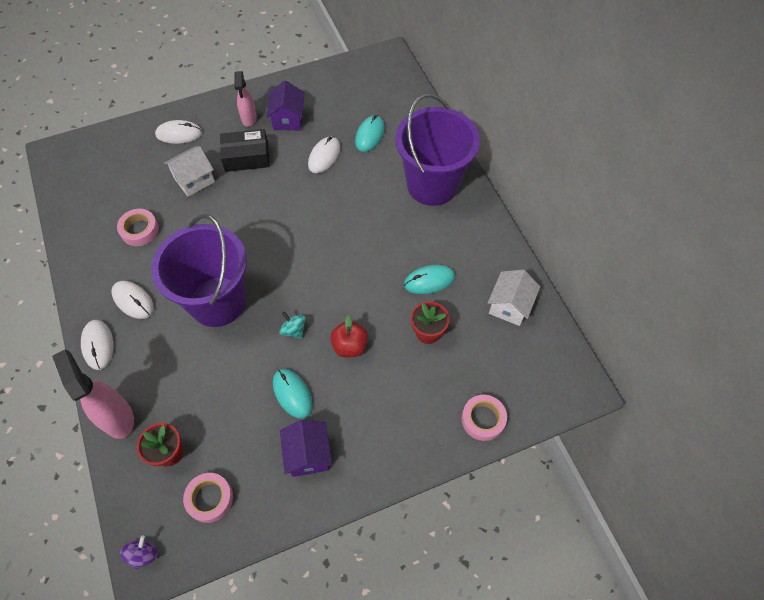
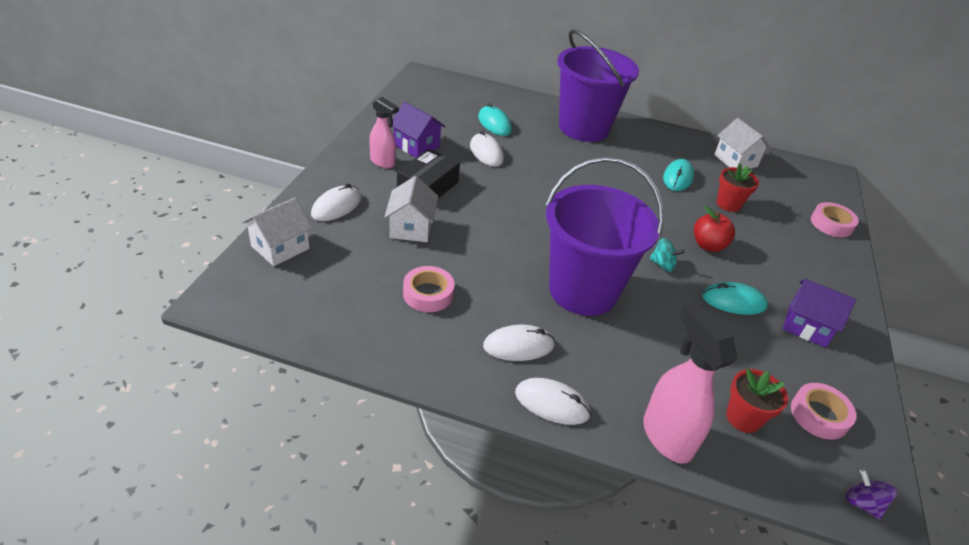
camera: 55 degrees left, 20 degrees down
pink spray bottle [52,350,134,439] -> pink spray bottle turned 60 degrees clockwise [643,303,737,464]
turquoise spinning top [279,311,305,339] -> turquoise spinning top turned 150 degrees counterclockwise [650,238,684,272]
none -> white house [242,198,312,266]

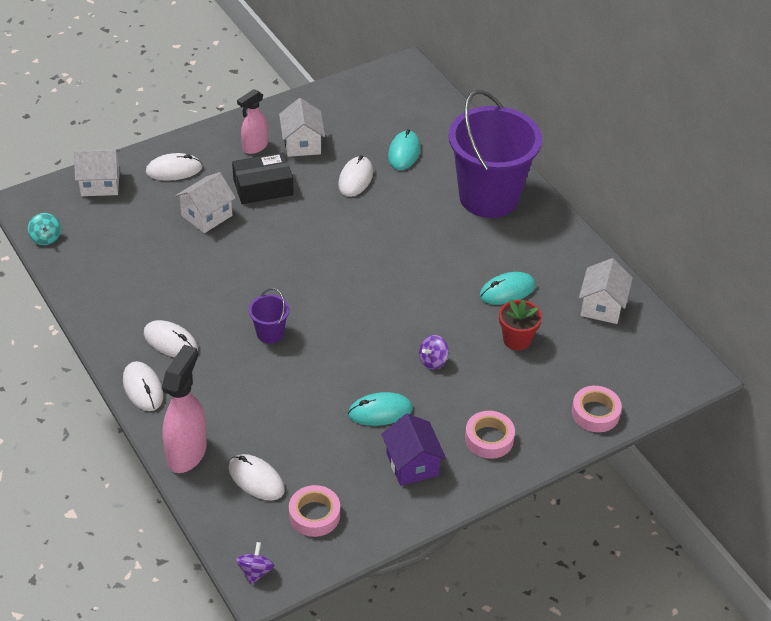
camera: 45 degrees right, 5 degrees up
pink spray bottle [369,97,399,168] -> pink spray bottle turned 60 degrees clockwise [237,89,268,154]
purple house [393,102,445,158] -> white house [279,98,325,157]
pink tape [403,266,455,312] -> pink tape moved to [465,411,515,459]
purple bucket [546,157,664,316] -> purple bucket [249,288,290,344], size x0.41
turquoise spinning top [650,238,684,272] -> turquoise spinning top moved to [28,213,61,245]
red apple [694,206,735,252] -> purple spinning top [419,335,449,370]
turquoise mouse [702,282,768,315] -> turquoise mouse turned 60 degrees counterclockwise [348,392,413,426]
red flower pot [726,369,788,433] -> white mouse [228,454,285,500]

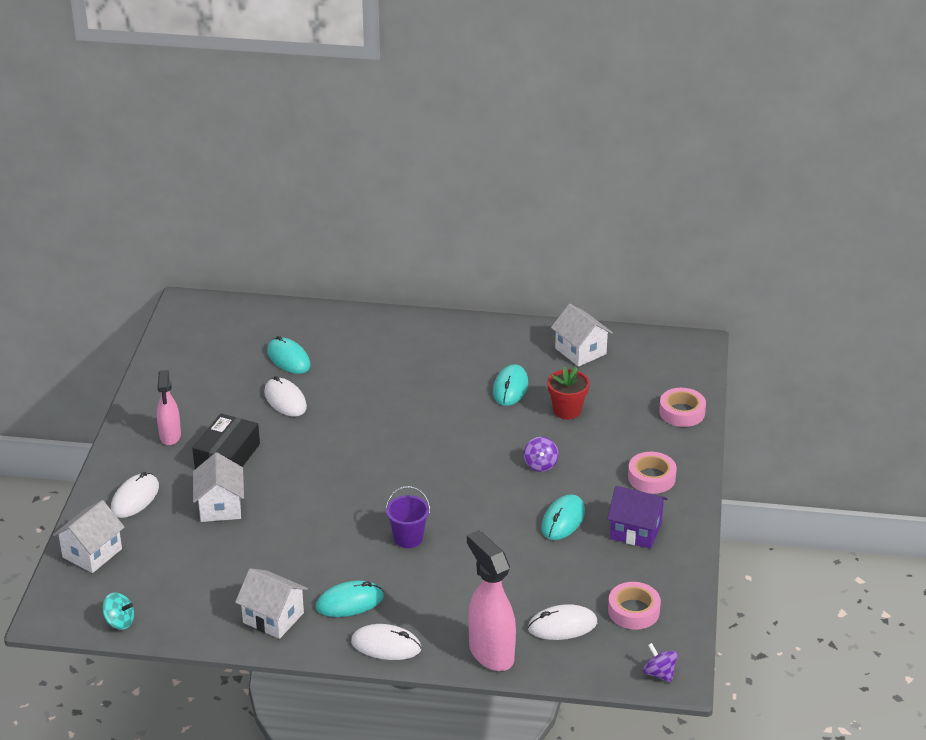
camera: 50 degrees left, 10 degrees down
white mouse [144,320,198,357] -> turquoise mouse [316,581,384,617]
white house [279,98,325,157] -> white house moved to [235,569,308,639]
purple bucket [448,90,542,218] -> none

